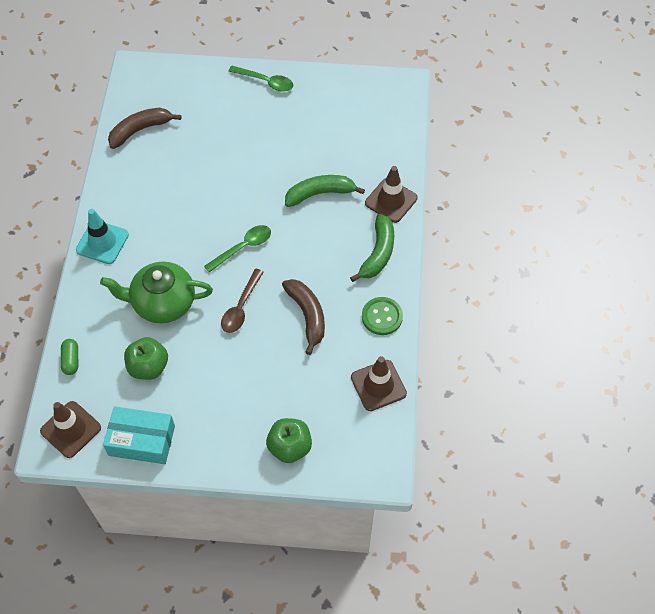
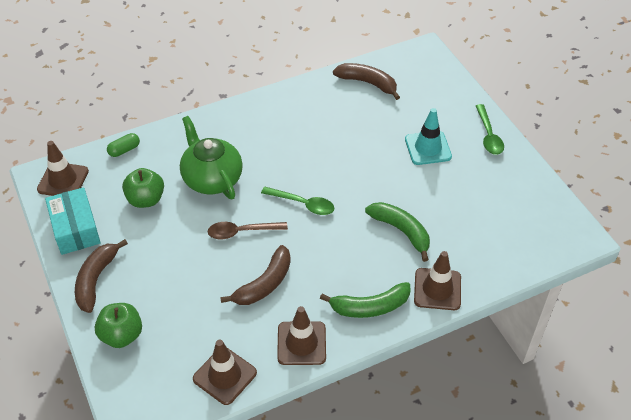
camera: 60 degrees right, 10 degrees down
turquoise traffic cone [76,209,129,264] -> turquoise traffic cone moved to [405,108,452,165]
green button [362,297,403,335] -> brown traffic cone [277,306,326,365]
none -> brown banana [75,239,128,313]

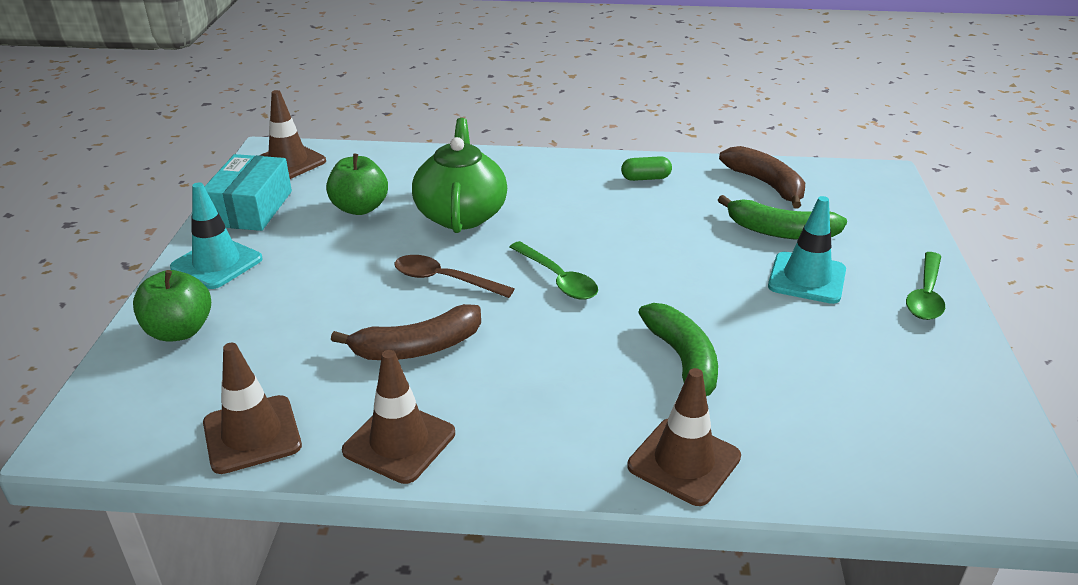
camera: 30 degrees right, 15 degrees down
brown banana [75,239,128,313] -> turquoise traffic cone [170,182,263,289]
green capsule [107,133,140,157] -> green capsule moved to [621,156,672,181]
green banana [320,282,410,318] -> green banana moved to [718,195,847,240]

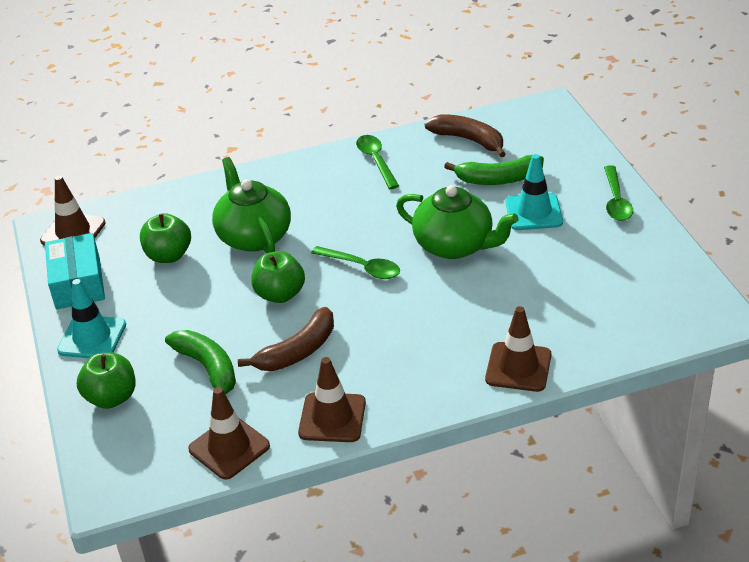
camera: 20 degrees left, 5 degrees up
brown spoon [394,255,515,298] -> green apple [252,251,305,303]
green capsule [621,156,672,181] -> green spoon [356,135,399,189]
green banana [638,303,718,396] -> green banana moved to [165,330,236,395]
none -> green teapot [396,185,518,259]

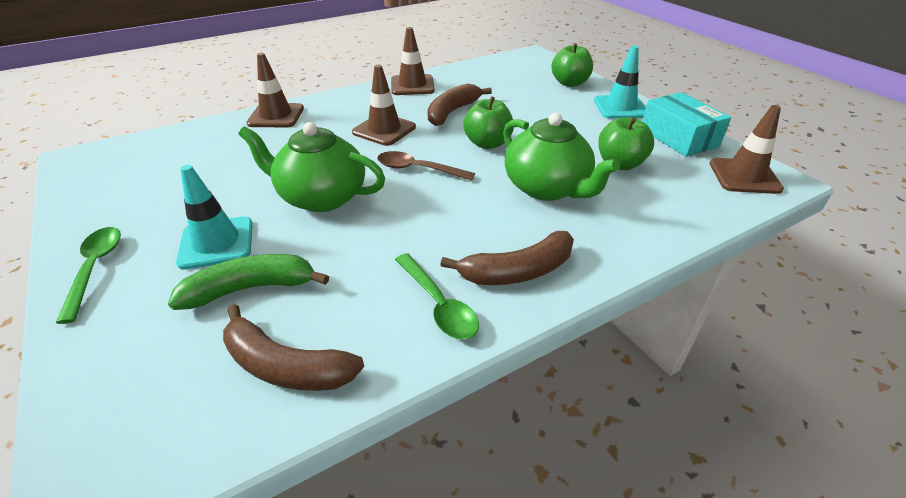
camera: 165 degrees right, 0 degrees up
green banana [165,330,236,395] -> none
brown traffic cone [188,387,270,480] -> brown traffic cone moved to [352,65,416,146]
green spoon [311,246,400,279] -> brown spoon [377,151,475,181]
none -> brown banana [440,231,574,285]

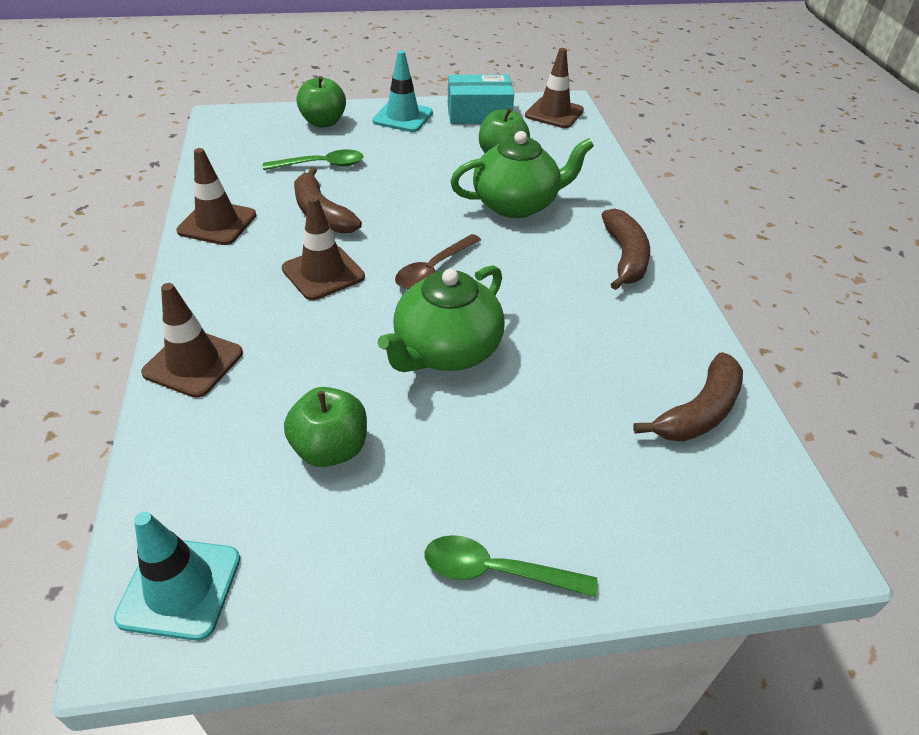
camera: 70 degrees left, 5 degrees up
green banana [168,254,329,310] -> none
turquoise traffic cone [176,165,253,270] -> turquoise traffic cone moved to [114,512,240,641]
green spoon [395,253,479,339] -> green spoon moved to [263,150,363,170]
green apple [463,96,514,149] -> green apple moved to [284,387,367,467]

